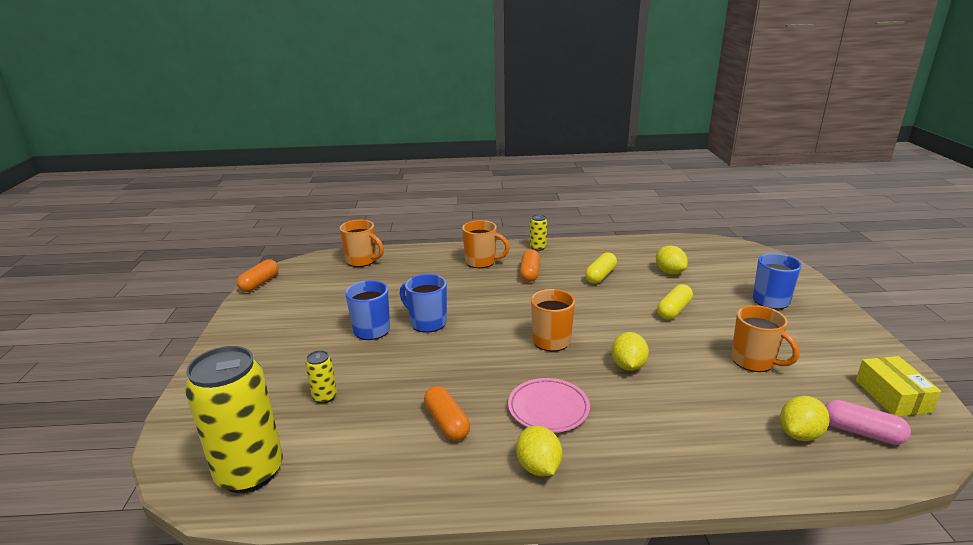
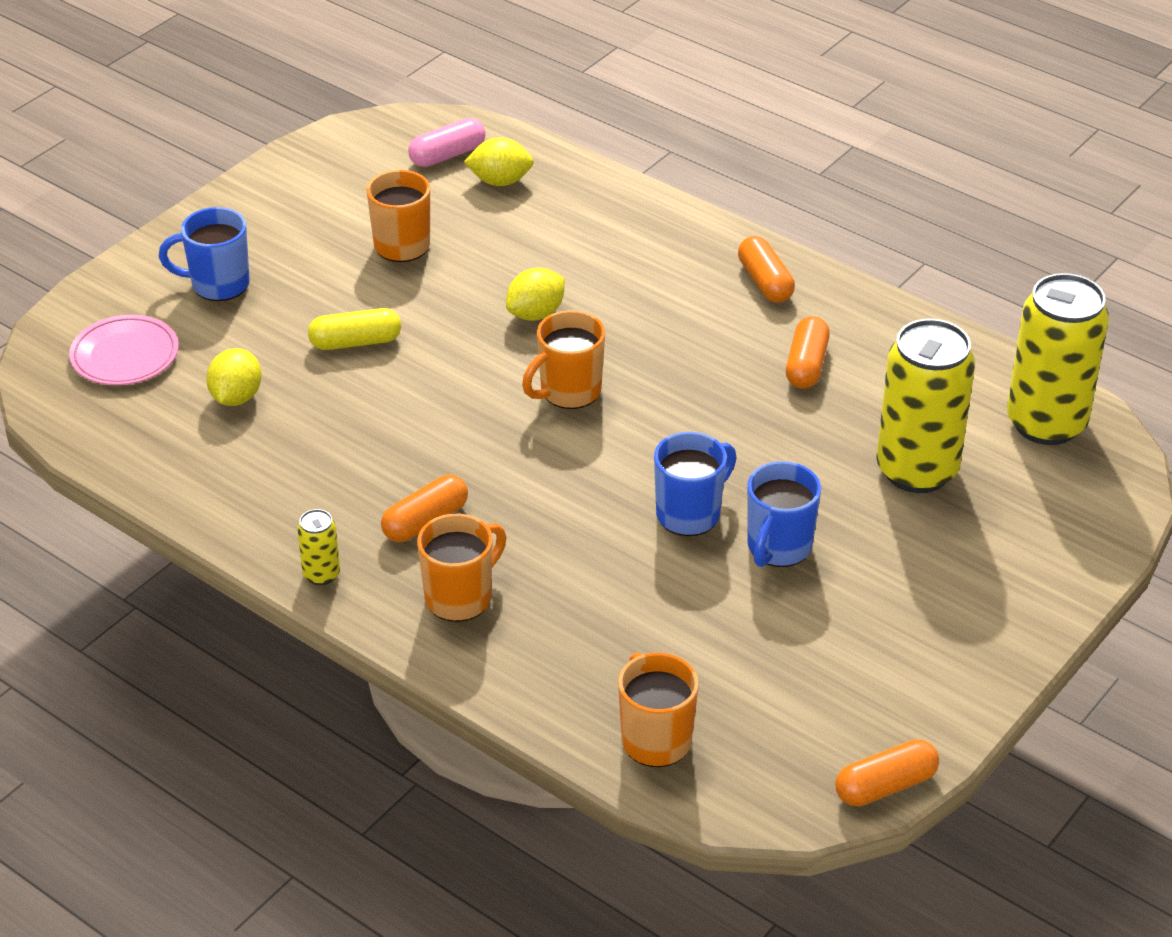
camera: 140 degrees left, 15 degrees up
yellow can [305,350,337,404] -> yellow can [876,319,975,493], size x2.32
blue mug [400,274,447,333] -> blue mug turned 120 degrees counterclockwise [654,432,737,536]
orange mug [462,220,510,268] -> orange mug turned 75 degrees clockwise [417,514,506,622]
pink plate [508,378,590,433] -> pink plate moved to [69,315,179,385]
yellow lemon [516,426,562,476] -> orange capsule [738,236,795,303]
yellow capsule [585,252,617,284] -> none
pink capsule [825,400,911,445] -> pink capsule turned 75 degrees clockwise [408,118,485,167]
yellow box [856,356,941,416] -> none

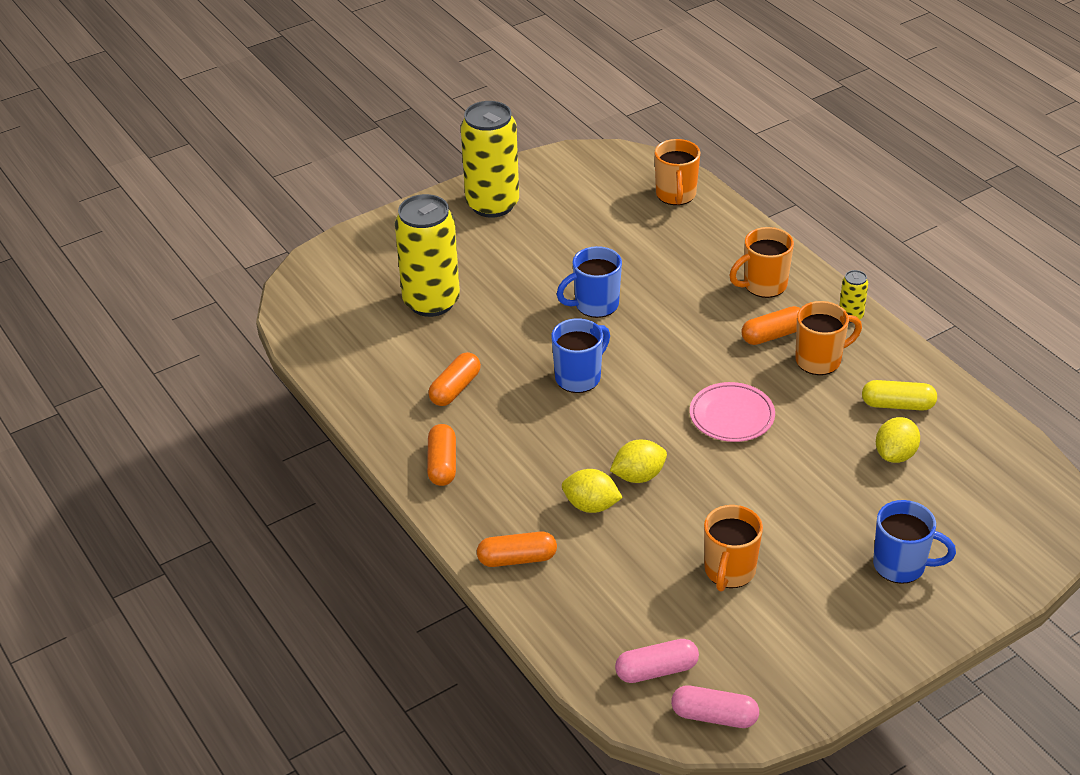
camera: 160 degrees left, 0 degrees up
pink plate [69,315,179,385] -> pink plate moved to [690,382,775,442]
yellow capsule [308,308,401,350] -> yellow capsule moved to [862,380,937,411]
yellow lemon [464,137,534,186] -> yellow lemon moved to [562,469,623,513]
orange mug [522,310,605,409] -> orange mug moved to [795,301,862,375]
blue mug [747,461,821,567] -> blue mug moved to [551,318,610,393]
orange capsule [835,739,939,806] -> orange capsule moved to [477,531,557,567]
yellow can [1007,273,1109,445] -> yellow can moved to [461,101,519,218]
none -> pink capsule [671,685,759,728]

